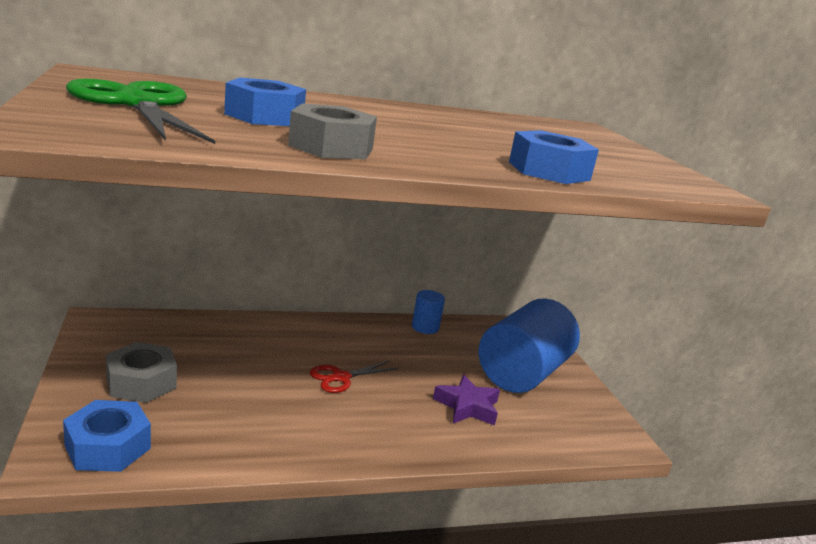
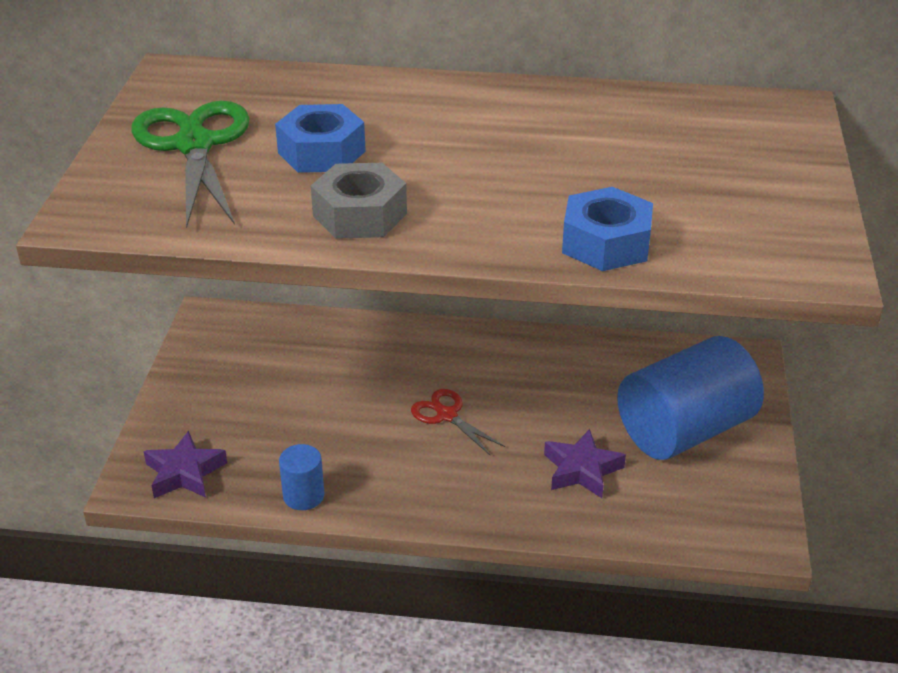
camera: 25 degrees right, 15 degrees up
blue nut [63,400,151,472] -> purple star [144,431,227,498]
grey nut [106,342,177,403] -> none
red scissors [310,361,398,393] -> red scissors turned 60 degrees clockwise [411,389,505,455]
blue cylinder [412,290,445,334] -> blue cylinder moved to [279,444,324,510]

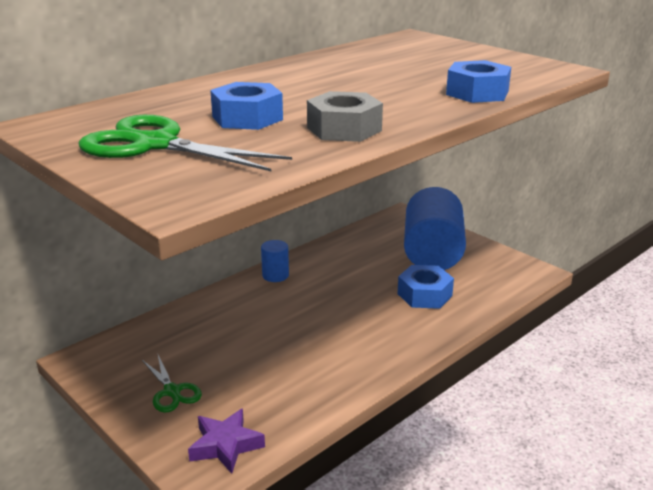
camera: 50 degrees left, 10 degrees down
blue cylinder [279,444,324,510] -> blue cylinder moved to [261,240,289,282]
red scissors [411,389,505,455] -> none
purple star [544,429,626,498] -> blue nut [397,265,454,309]
none -> green scissors [142,355,202,413]

